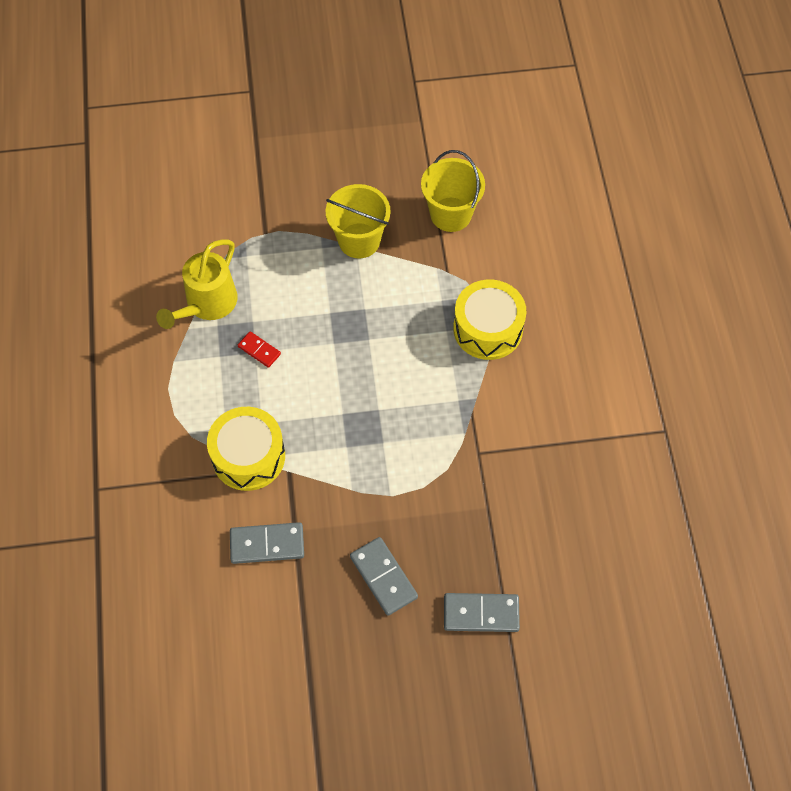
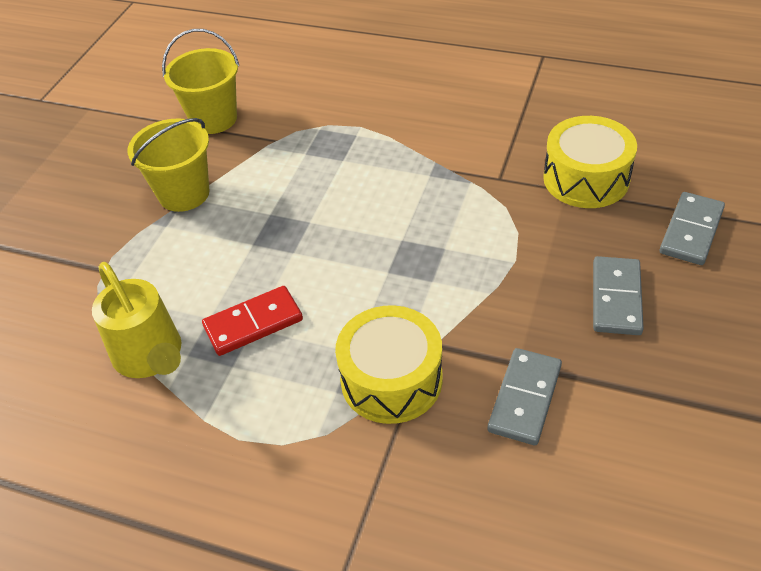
camera: 60 degrees left, 15 degrees down
red domino [238,331,281,368] -> red domino [202,286,303,356], size x1.67
grey domino [350,537,418,616] -> grey domino turned 75 degrees counterclockwise [593,256,644,335]
yellow drum [453,279,527,360] -> yellow drum moved to [543,116,637,208]

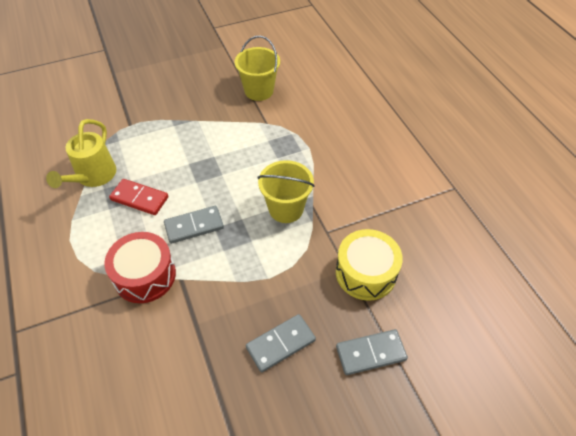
camera: 45 degrees right, 5 degrees up
yellow bucket [128,118,210,212] -> yellow bucket moved to [257,160,315,223]
yellow drum [335,305,443,424] -> red drum [104,232,176,303]
grey domino [488,348,562,445] -> grey domino moved to [164,206,224,244]

